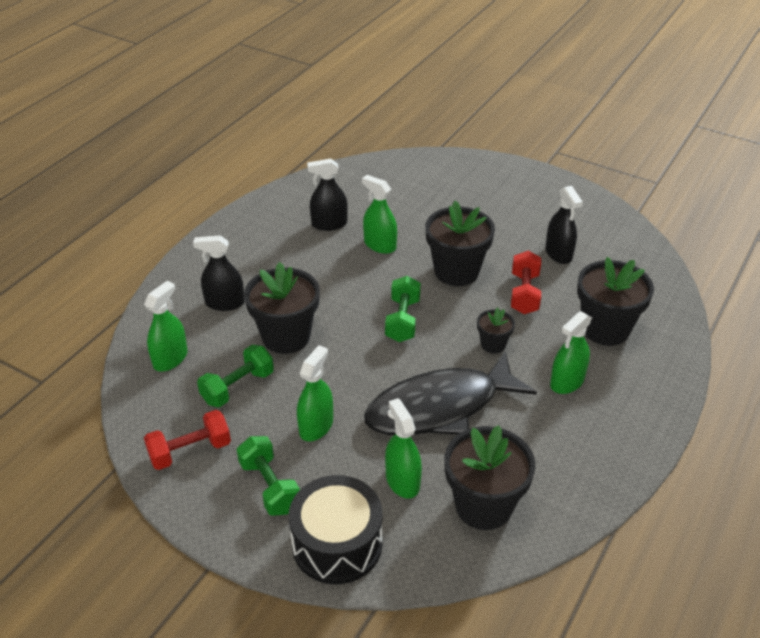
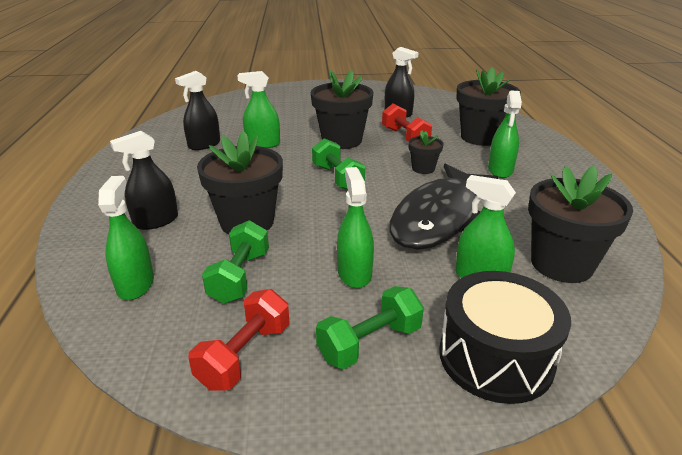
camera: 35 degrees left, 10 degrees down
green dumbbell [237,436,300,516] -> green dumbbell turned 60 degrees counterclockwise [316,286,424,369]

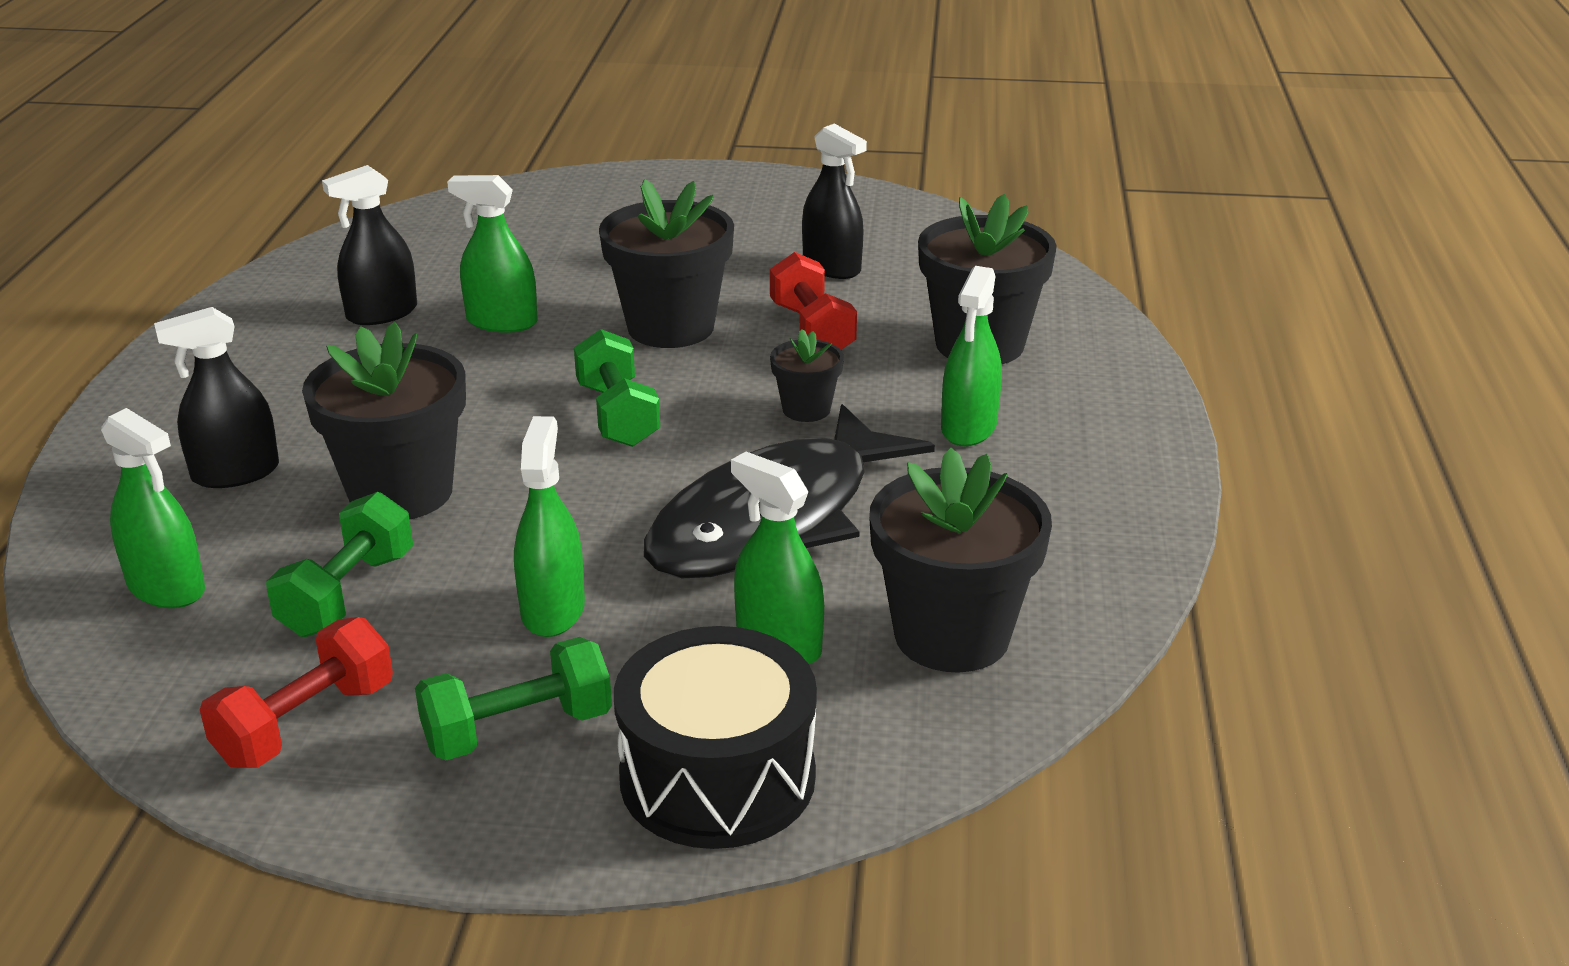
camera: 10 degrees right, 0 degrees up
green spray bottle [98,176,154,300] -> green spray bottle turned 120 degrees clockwise [101,408,205,608]

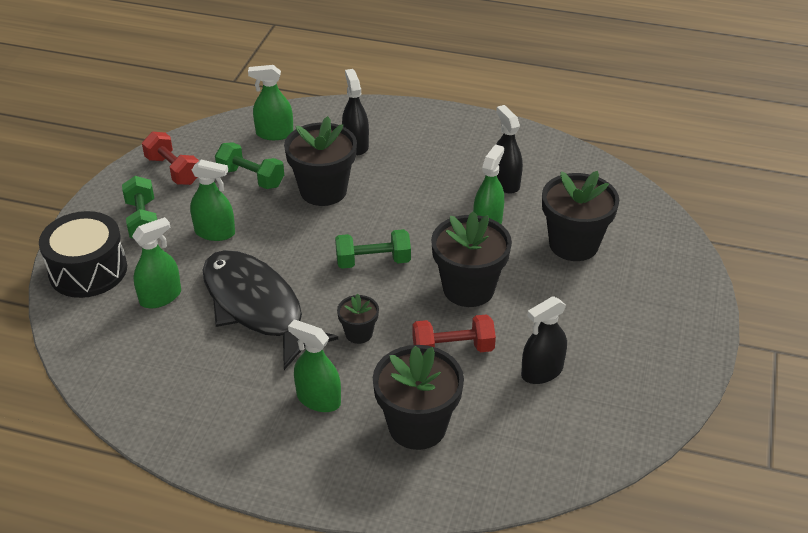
camera: 100 degrees right, 10 degrees up
green spray bottle [101,408,205,608] -> green spray bottle turned 45 degrees clockwise [248,65,293,140]
black flower pot [869,448,1052,673] -> black flower pot moved to [542,171,619,261]

